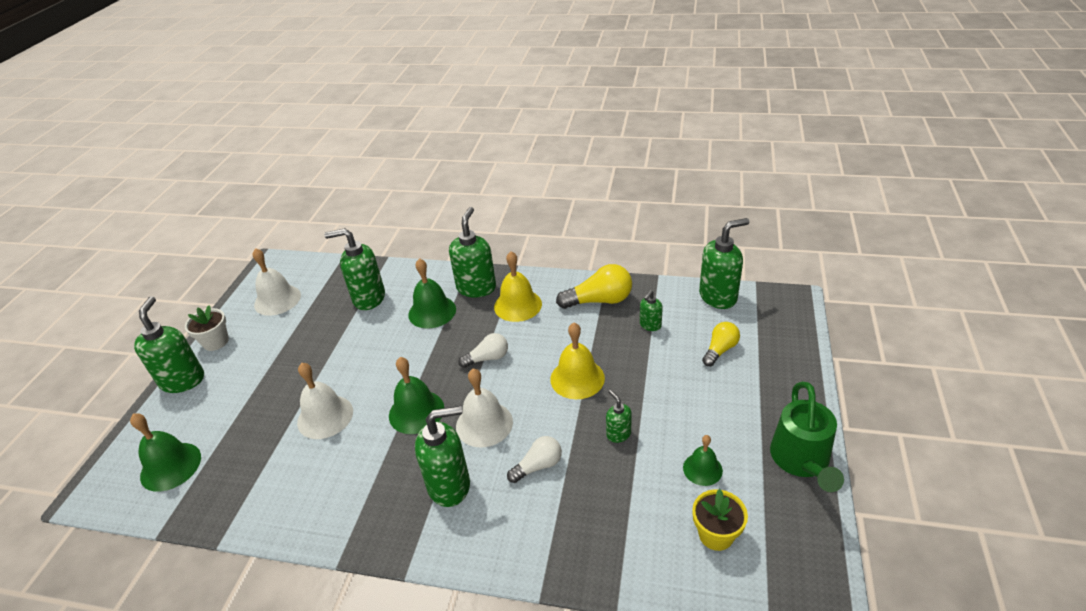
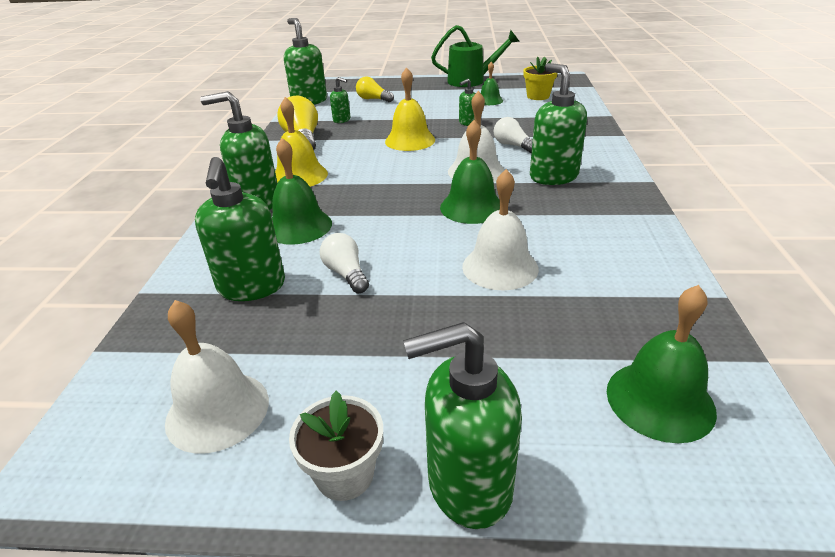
camera: 100 degrees left, 5 degrees down
white light bulb [458,333,508,368] -> white light bulb moved to [320,233,369,293]

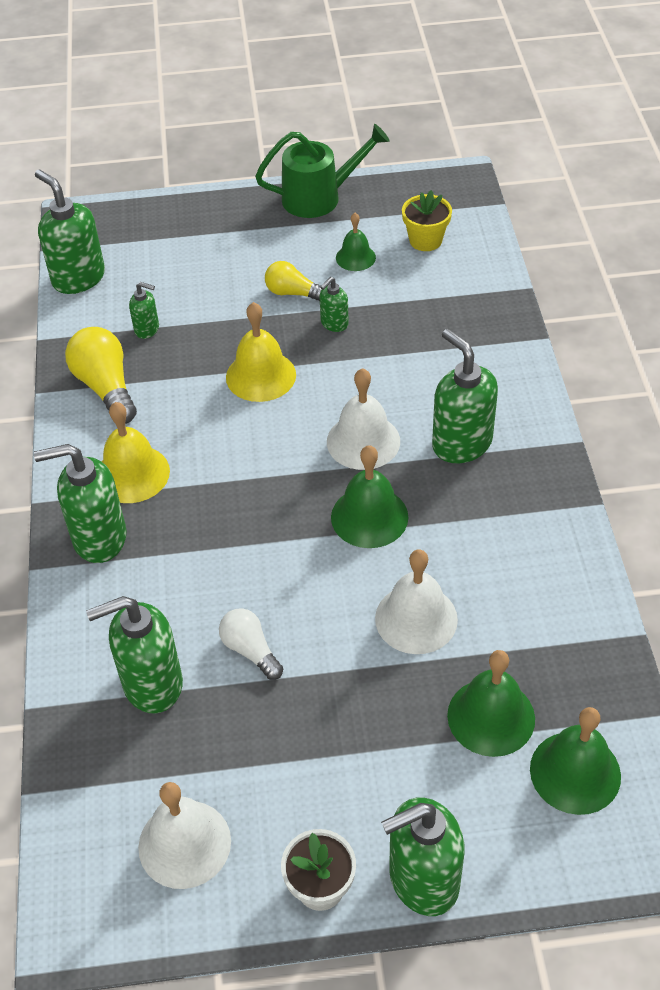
camera: 10 degrees left, 15 degrees up
green soap dispenser [195,157,285,301] -> green soap dispenser turned 90 degrees clockwise [86,596,183,714]
green bell [272,138,332,245] -> green bell moved to [447,650,535,757]
yellow light bulb [356,77,394,102] -> yellow light bulb moved to [265,261,322,301]
white light bulb [494,117,533,153] -> none

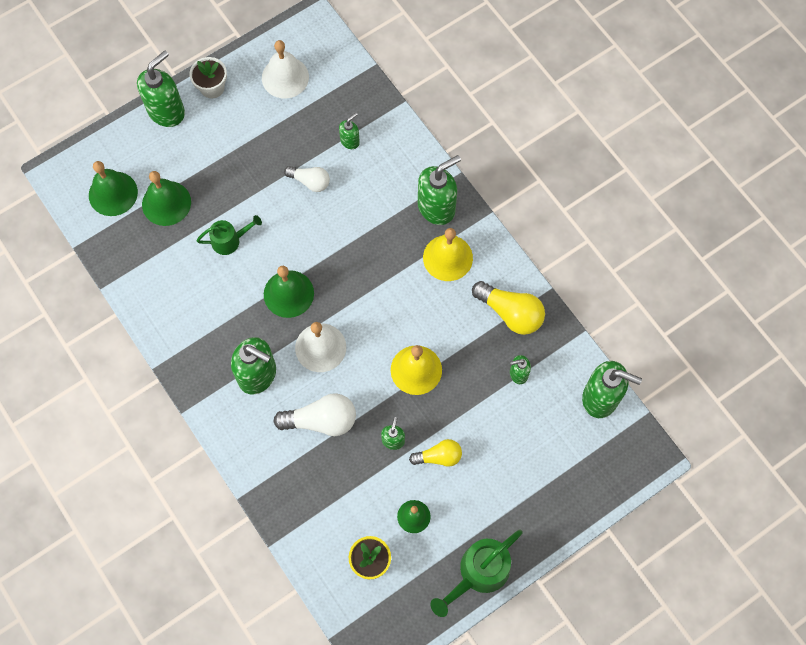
camera: 150 degrees right, 20 degrees up
green soap dispenser [86,596,183,714] -> green soap dispenser [339,112,360,149], size x0.51
white bell [375,549,458,654] -> green watering can [196,215,262,255]
none -> white light bulb [273,393,356,436]

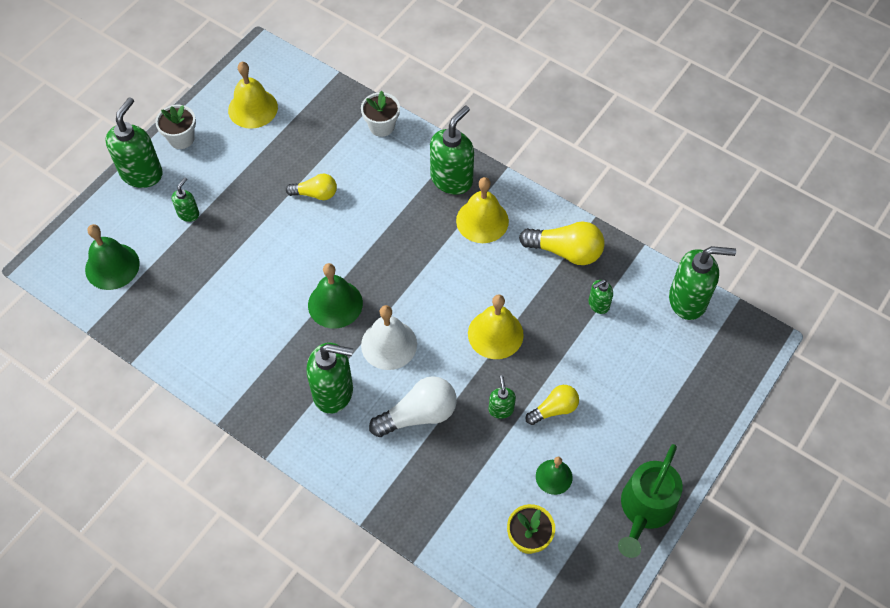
camera: 20 degrees left, 10 degrees down
green bell [142,171,191,226] -> none
green watering can [196,215,262,255] -> none
white bell [262,40,309,98] -> yellow bell [228,62,278,129]
white light bulb [284,166,330,192] -> yellow light bulb [286,174,337,200]
green soap dispenser [339,112,360,149] -> green soap dispenser moved to [171,177,199,222]
none -> white flower pot [361,91,400,137]

